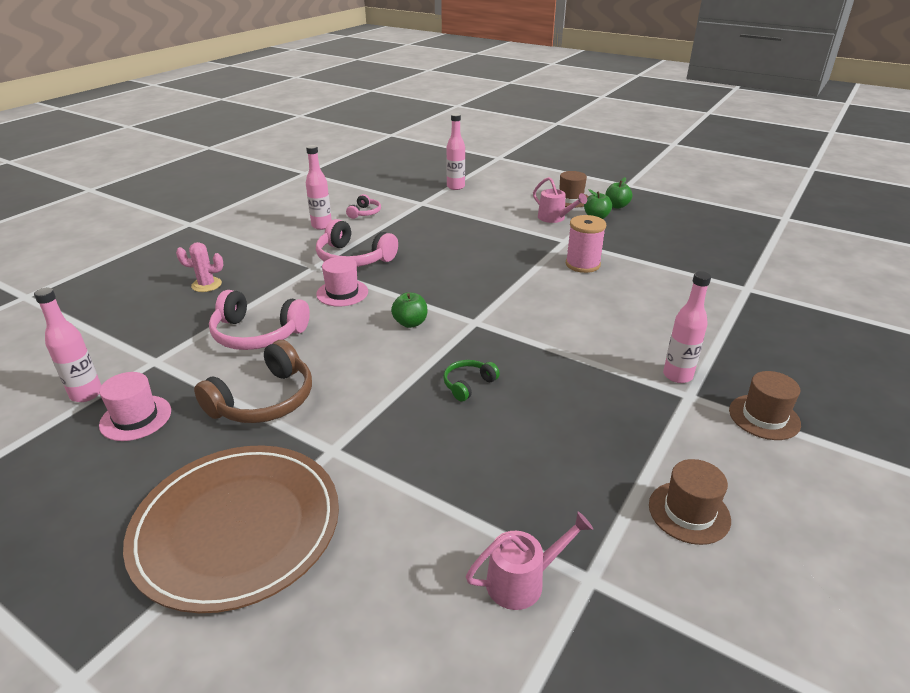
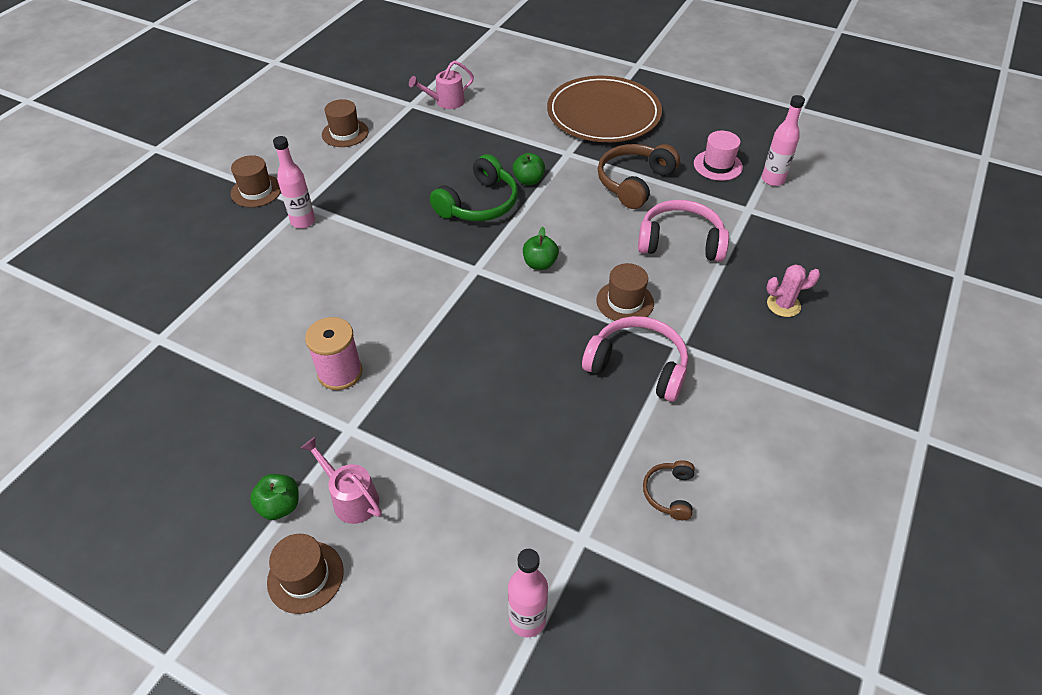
camera: 175 degrees right, 15 degrees up
pink bottle [306,145,332,230] -> none
pink hat [316,257,368,307] -> brown hat [596,263,654,321]
pink headphones [346,194,381,219] -> brown headphones [643,460,695,520]
green headphones [443,360,500,402] -> green headphones [430,154,518,221], size x1.91
green apple [605,177,632,209] -> green apple moved to [513,153,545,185]

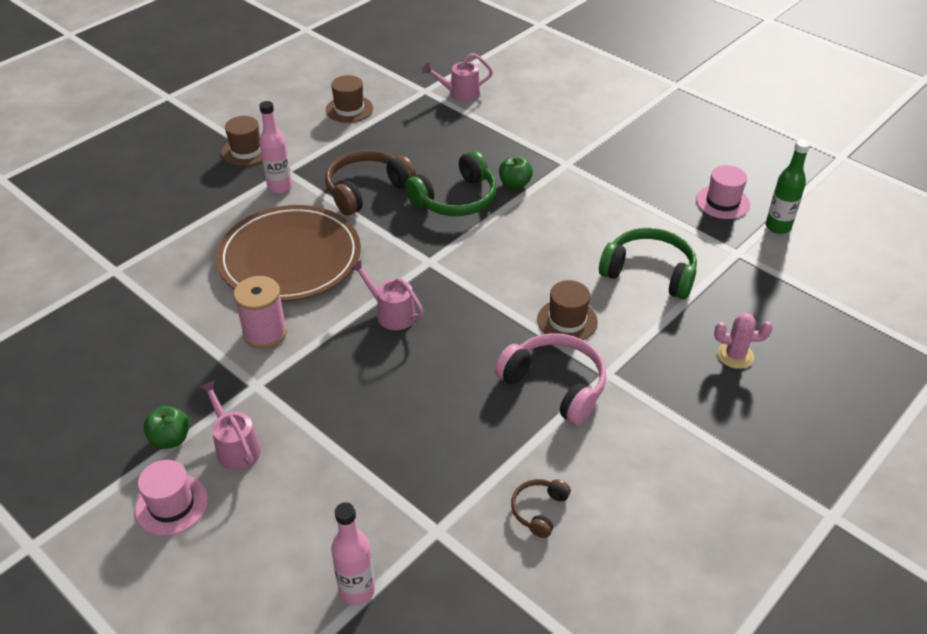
camera: 15 degrees right, 5 degrees down
brown hat [267,534,344,614] -> pink hat [135,460,208,536]
green apple [523,227,559,270] -> none
brown plate [547,76,662,142] -> brown plate moved to [216,205,361,302]
brown headphones [598,144,680,209] -> brown headphones moved to [325,150,416,215]
pink headphones [638,200,729,262] -> green headphones [599,228,697,299]
pink bottle [762,95,805,186] -> green bottle [766,139,810,234]
none -> pink watering can [349,260,424,330]

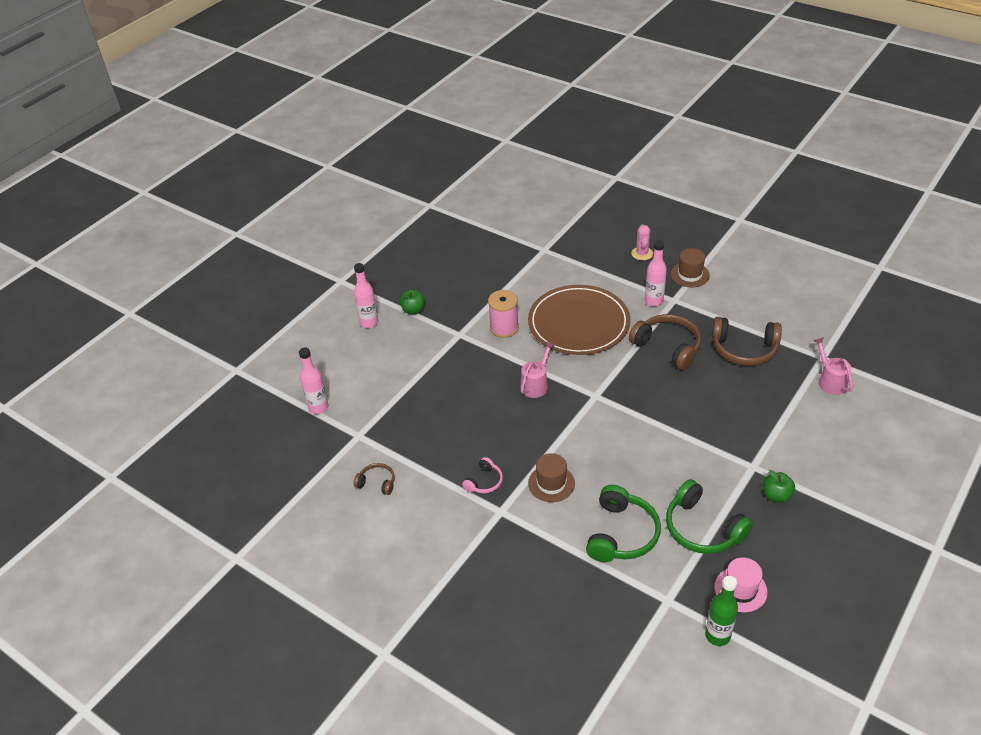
camera: 85 degrees right, 0 degrees up
pink hat [135,460,208,536] -> pink bottle [354,263,378,328]
pink watering can [199,380,261,470] -> none
brown hat [326,75,373,123] -> none
green headphones [405,151,496,216] -> green headphones moved to [666,479,753,554]
pink headphones [495,333,607,425] -> pink headphones [462,457,503,493], size x0.52
green apple [499,156,533,189] -> green apple moved to [763,470,795,503]
pink cactus [714,312,773,369] -> pink cactus moved to [631,225,653,260]
none -> brown headphones [712,317,782,366]

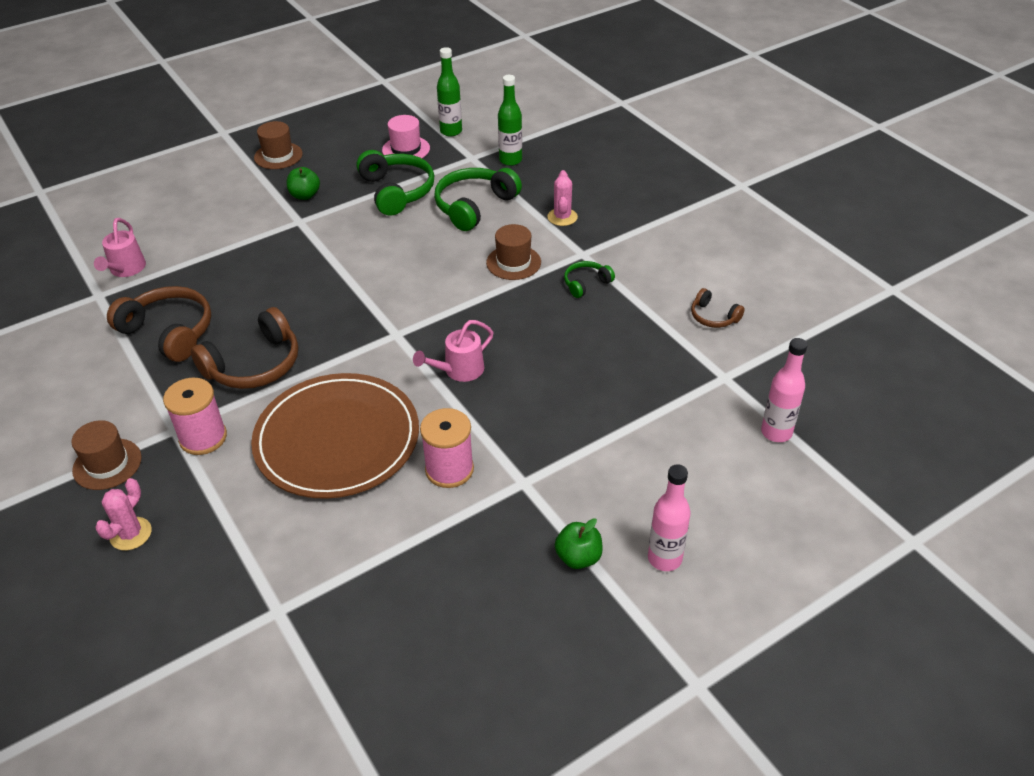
camera: 160 degrees left, 0 degrees up
pink headphones [462,457,503,493] -> green headphones [564,261,615,298]
brown headphones [629,314,701,370] -> brown headphones turned 105 degrees counterclockwise [191,307,298,389]
pink bottle [645,241,667,307] -> pink spool [163,378,227,455]
none -> brown hat [254,121,303,169]
none -> green bottle [498,75,522,166]
none -> pink cactus [547,170,578,226]

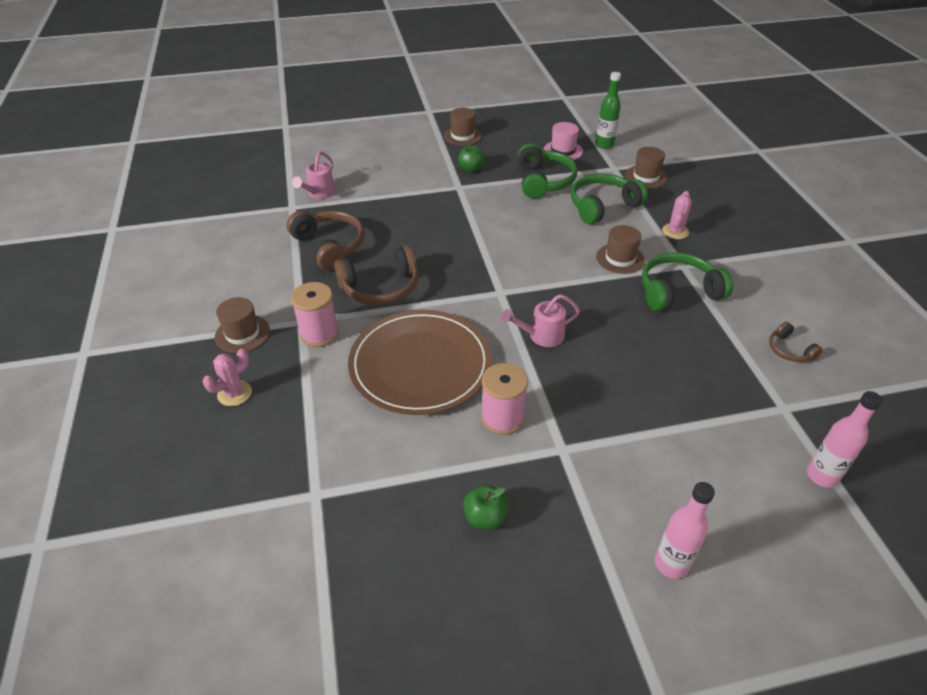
camera: 20 degrees right, 0 degrees up
green bottle [498,75,522,166] -> brown hat [625,147,668,188]
green apple [555,518,603,569] -> green apple moved to [463,485,509,529]
green headphones [564,261,615,298] -> green headphones [642,252,733,311], size x1.91

